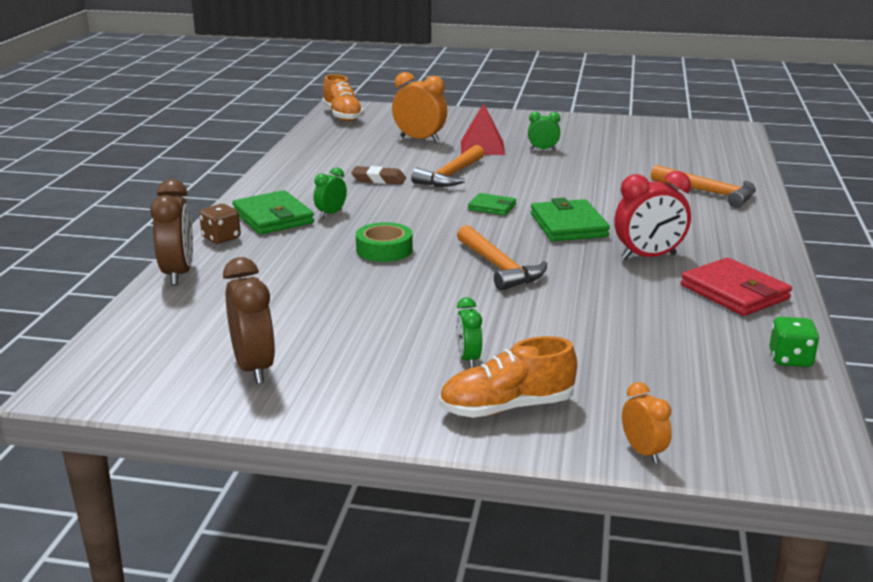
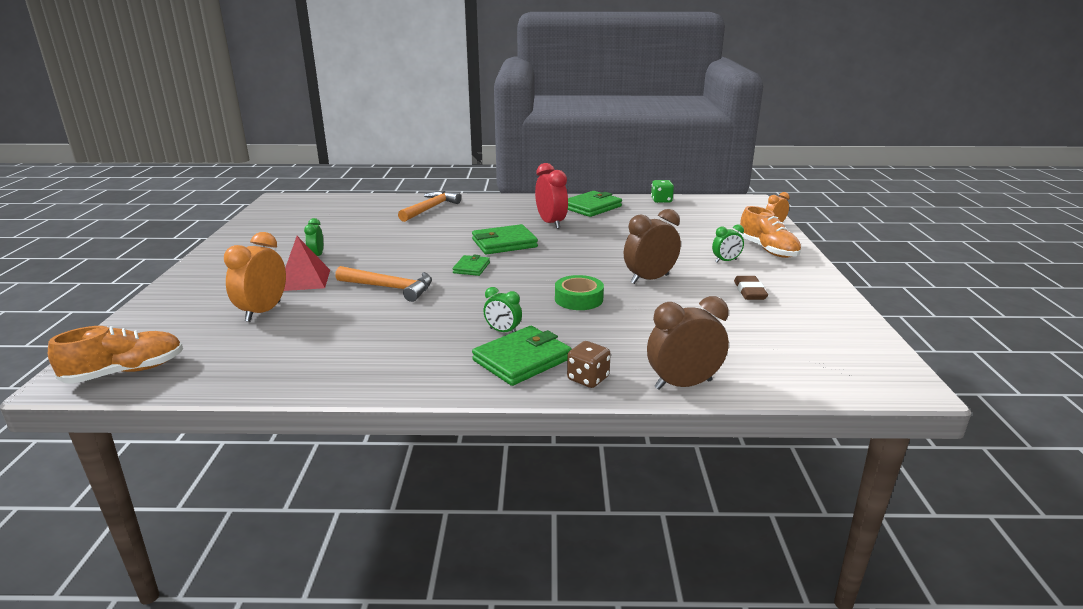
camera: 100 degrees left, 0 degrees up
brown clock [223,257,275,384] -> brown clock moved to [624,209,681,284]
brown eraser [351,166,406,184] -> brown eraser moved to [734,276,768,300]
orange hammer [457,225,547,291] -> none
red wallet [681,258,792,316] -> green wallet [568,191,622,217]

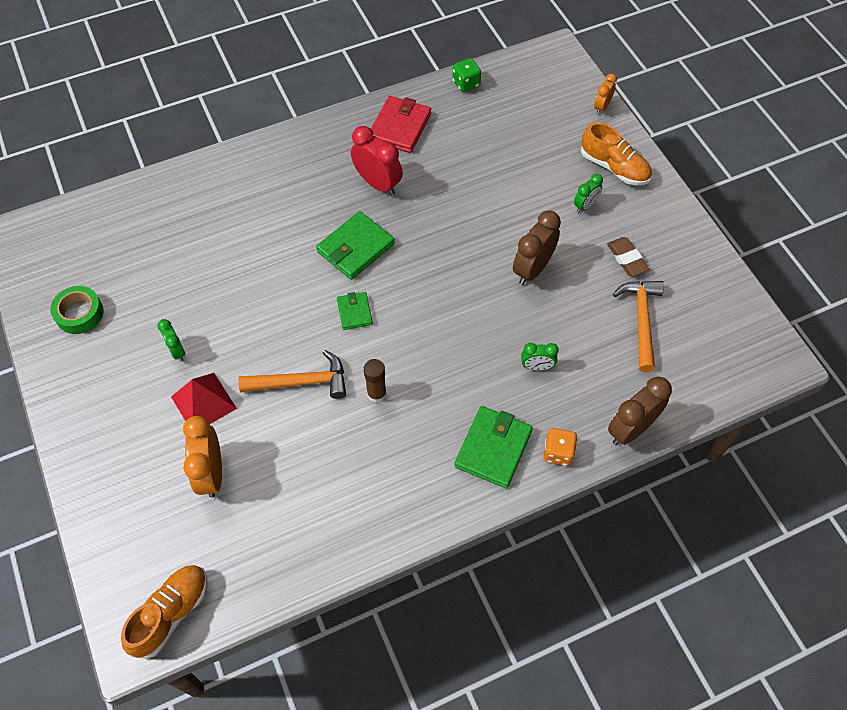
camera: 25 degrees left, 35 degrees up
orange hammer [398,191,461,222] -> orange hammer moved to [613,281,664,372]
green clock [483,287,522,332] -> green clock moved to [521,343,559,371]
green tape [555,275,604,310] -> green tape moved to [51,286,104,334]
brown dice [567,341,611,388] -> orange dice [543,428,578,466]
green wallet [568,191,622,217] -> red wallet [371,96,431,153]
none -> brown glue stick [364,359,387,403]

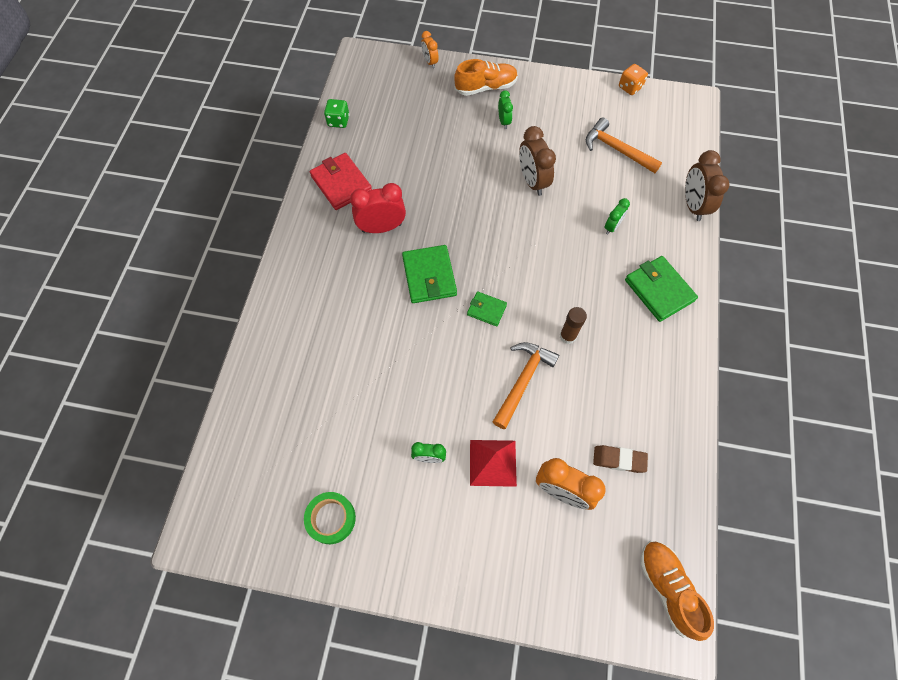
camera: 55 degrees left, 5 degrees up
orange dice [543,428,578,466] -> orange dice moved to [619,64,648,95]
brown eraser [607,237,649,276] -> brown eraser moved to [593,445,648,473]

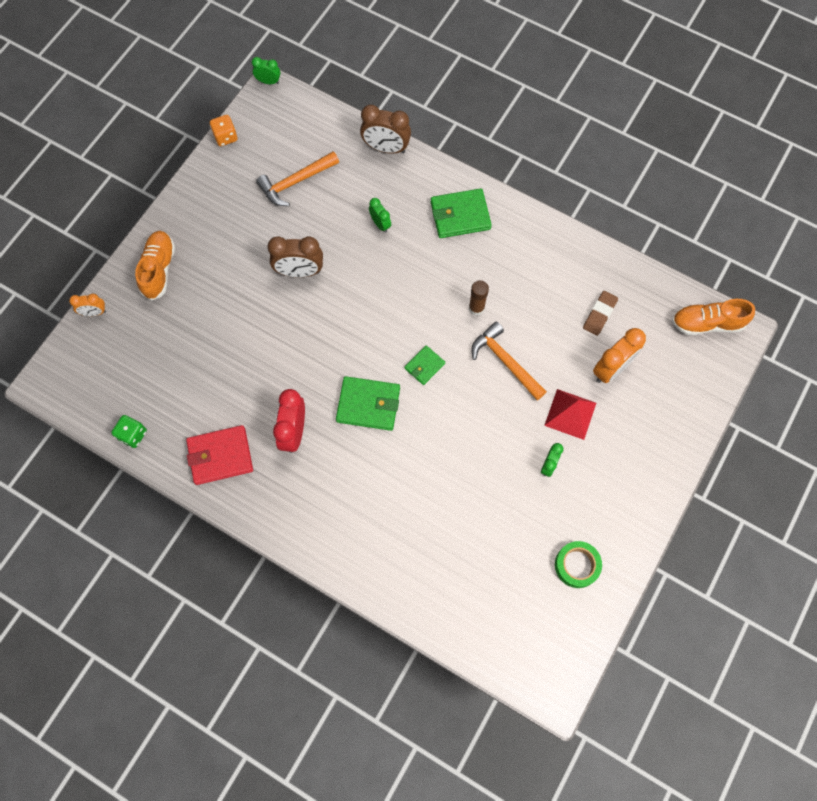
camera: 70 degrees left, 5 degrees up
green clock [498,90,513,129] -> green clock moved to [252,57,280,84]

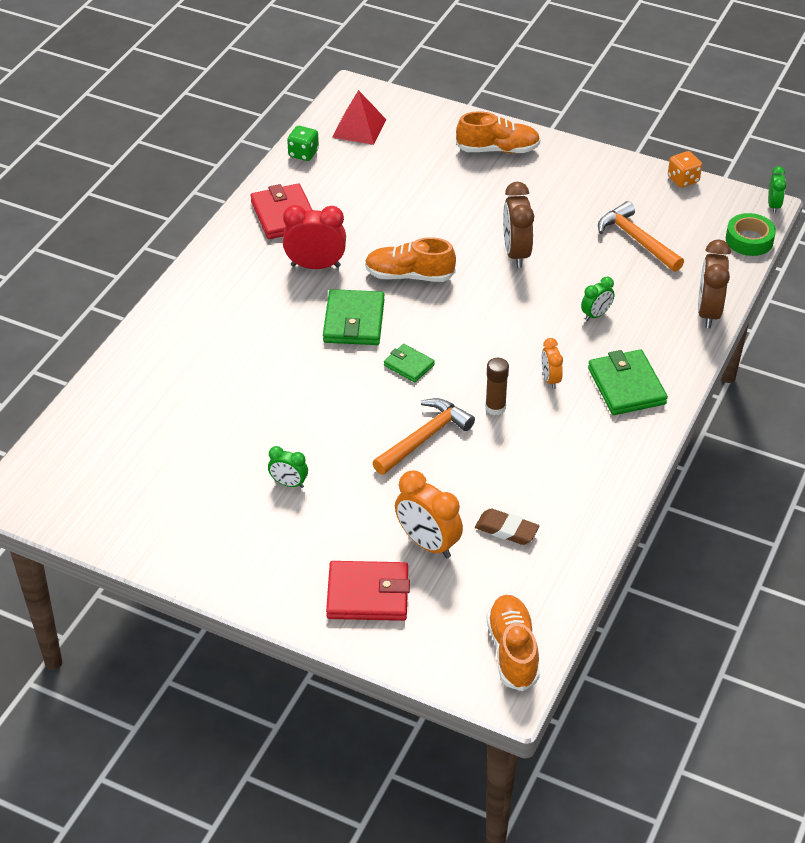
camera: 85 degrees right, 25 degrees down
orange clock [69,294,106,316] -> orange clock moved to [541,338,563,389]
red pyramid [544,389,596,440] -> red pyramid moved to [332,90,386,145]
green tape [555,541,602,588] -> green tape moved to [726,213,776,256]
none -> red wallet [326,561,410,621]
none -> orange shoe [365,237,456,282]

